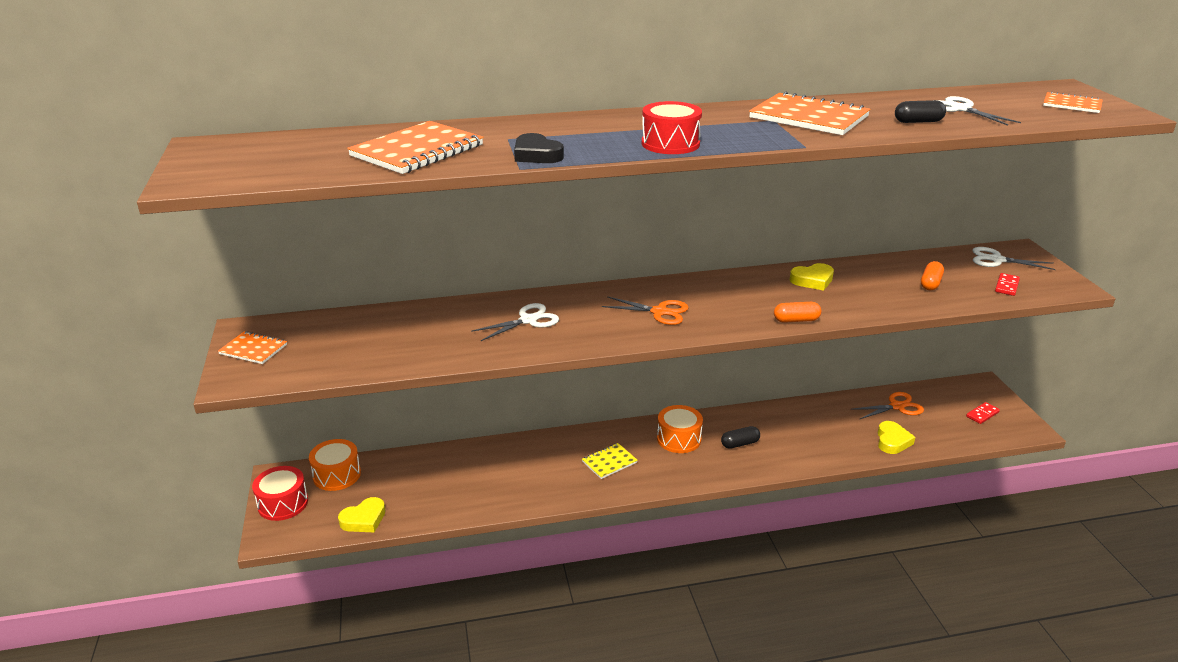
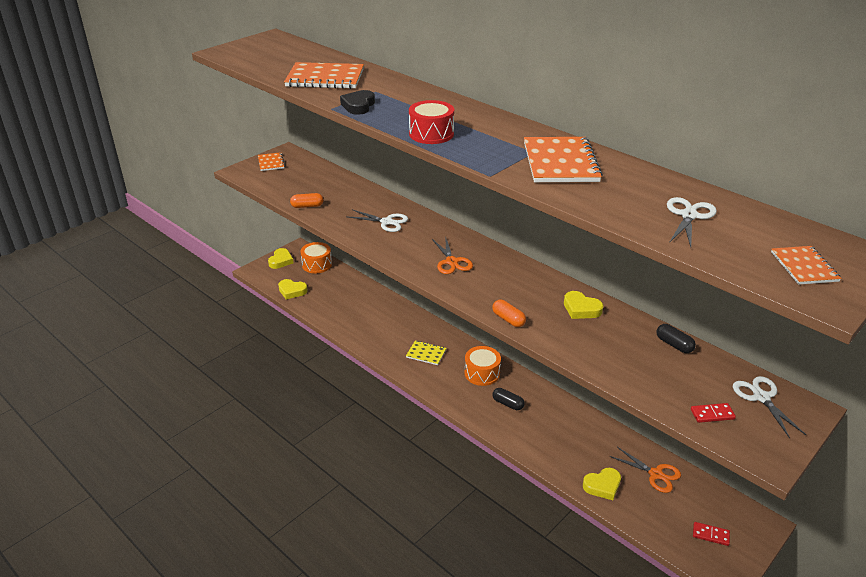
camera: 55 degrees right, 5 degrees up
red drum [252,466,308,521] -> yellow heart [268,248,293,269]
black capsule [895,100,946,123] -> black capsule moved to [656,324,696,353]
orange capsule [921,261,944,290] -> orange capsule moved to [290,193,324,208]

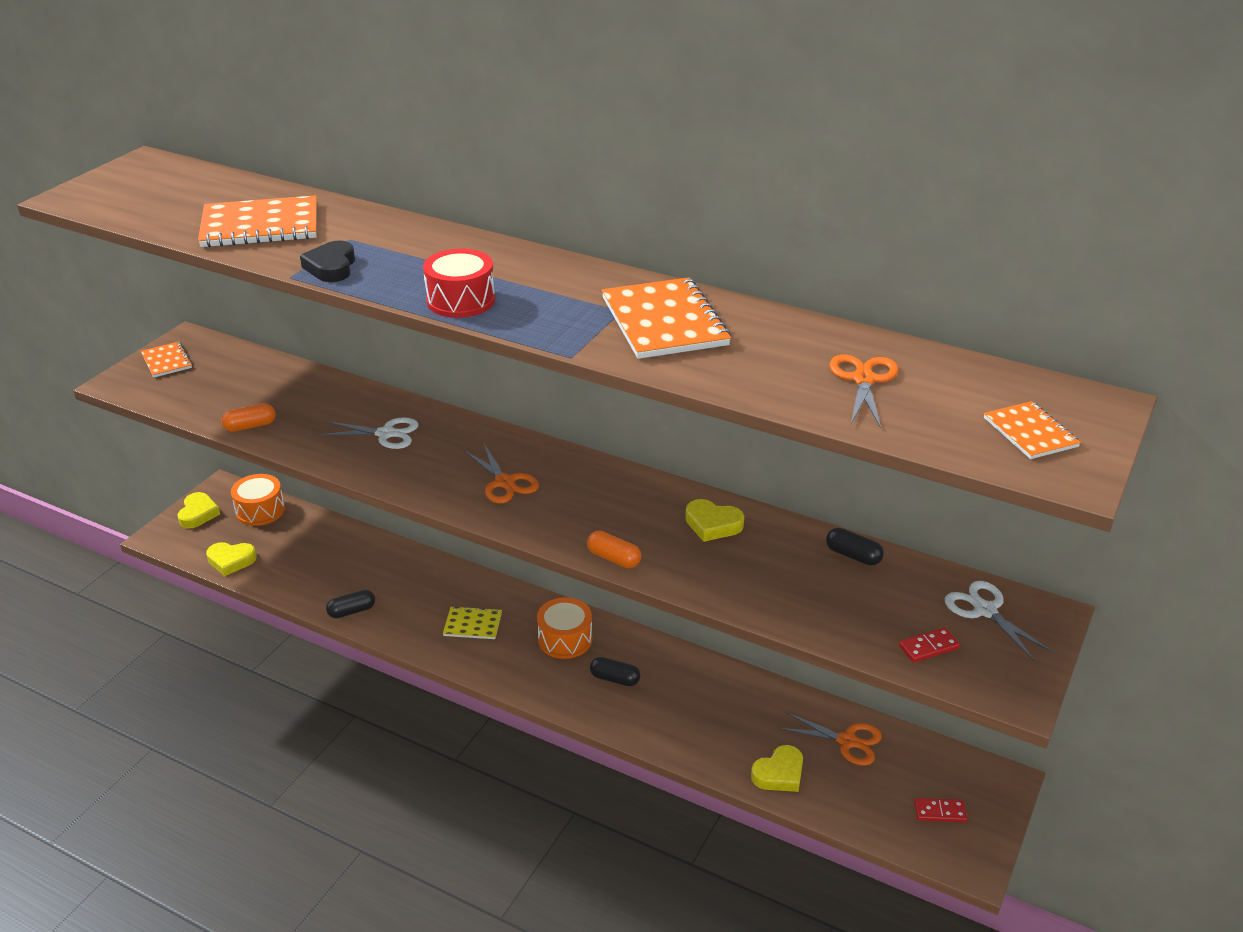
camera: 15 degrees left, 0 degrees up
white scissors [667,197,717,247] -> orange scissors [830,354,898,428]
none -> black capsule [326,590,375,618]

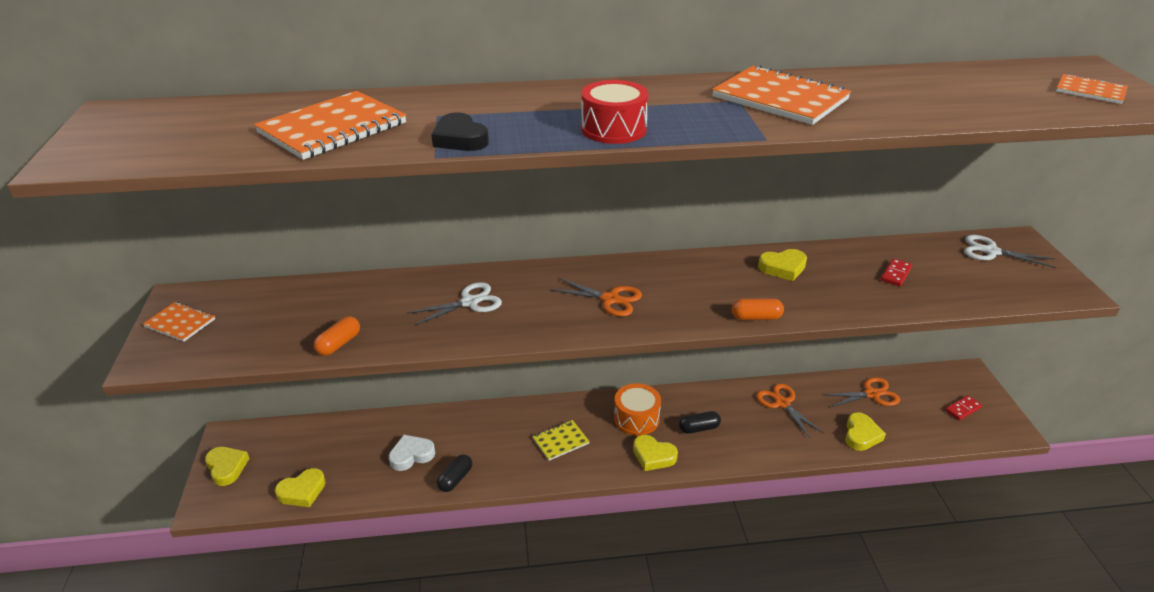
camera: 35 degrees left, 0 degrees up
orange drum [231,474,285,526] -> none
black capsule [826,528,884,566] -> none
orange scissors [830,354,898,428] -> orange scissors moved to [756,384,824,439]
red domino [899,627,960,663] -> red domino moved to [881,258,912,286]
none -> white heart [389,435,435,471]
none -> yellow heart [633,435,678,471]

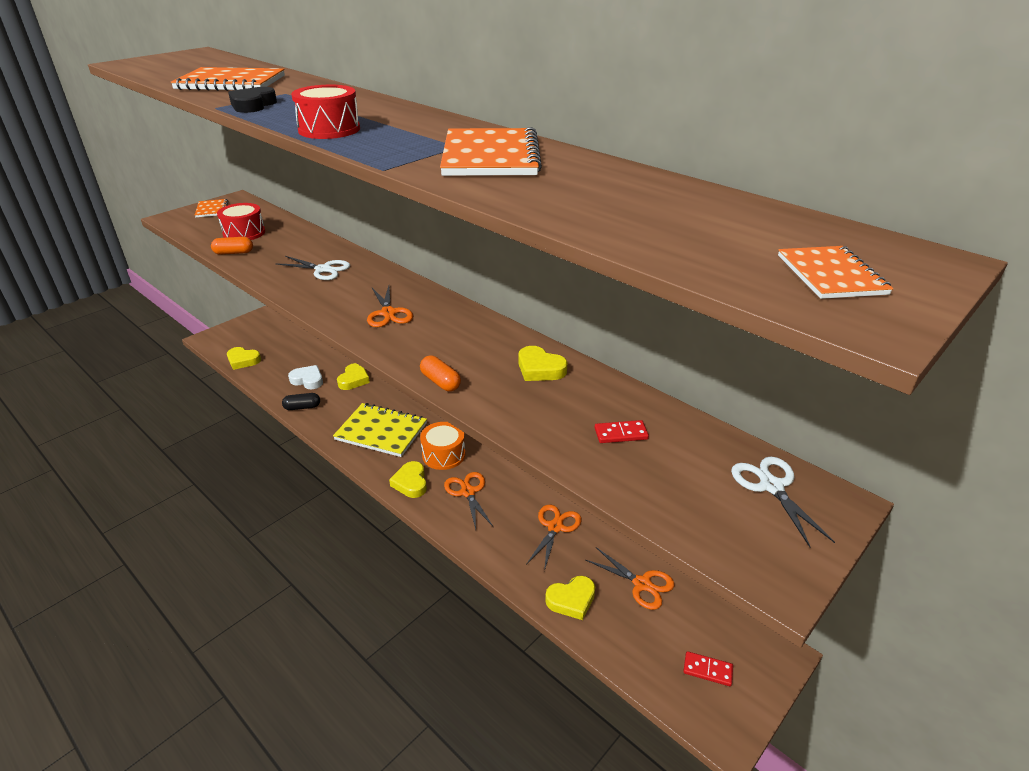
camera: 50 degrees right, 0 degrees up
yellow heart [205,447,249,486] -> yellow heart moved to [337,363,370,390]
yellow notebook [532,420,590,461] -> yellow notebook [333,403,427,457], size x1.84
black capsule [679,411,721,434] -> orange scissors [444,472,493,529]
none -> red drum [217,203,265,240]

